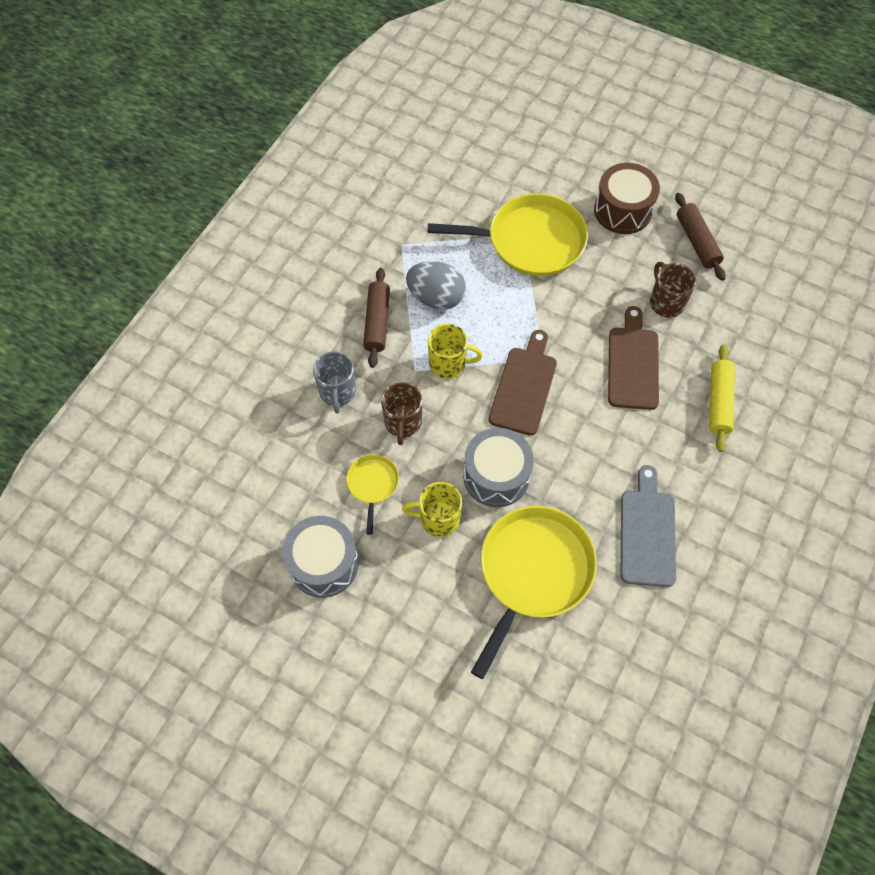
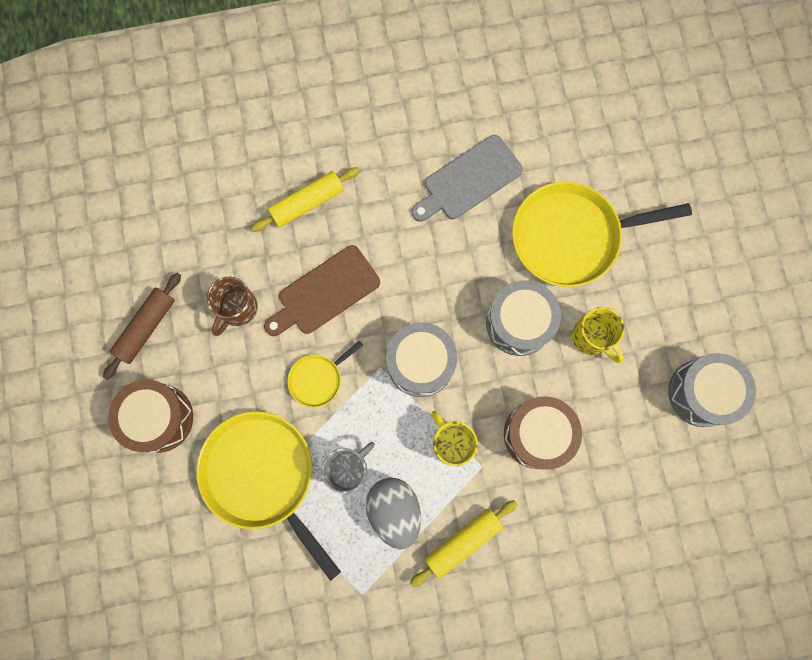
camera: 130 degrees left, 15 degrees up
grey mug [313,351,356,414] -> grey mug moved to [321,442,375,494]
yellow pan [347,454,399,535] -> yellow pan moved to [287,341,363,408]
brown rolling pin [363,268,390,368] -> yellow rolling pin [410,500,517,587]
brown mug [381,382,422,445] -> brown drum [504,397,582,469]
brown cutting board [489,330,557,436] -> grey drum [386,322,457,397]

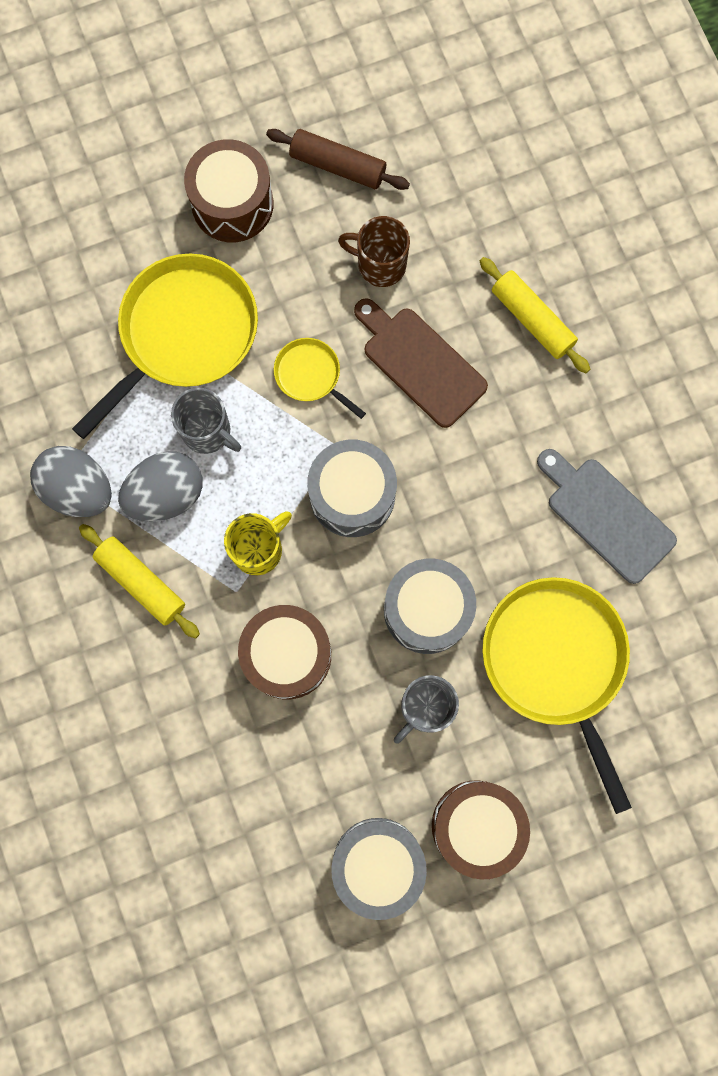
camera: 80 degrees right, 0 degrees up
yellow mug [572,307,625,363] -> grey mug [394,675,459,744]
none -> grey egg [30,446,112,517]
none -> brown drum [432,780,530,880]

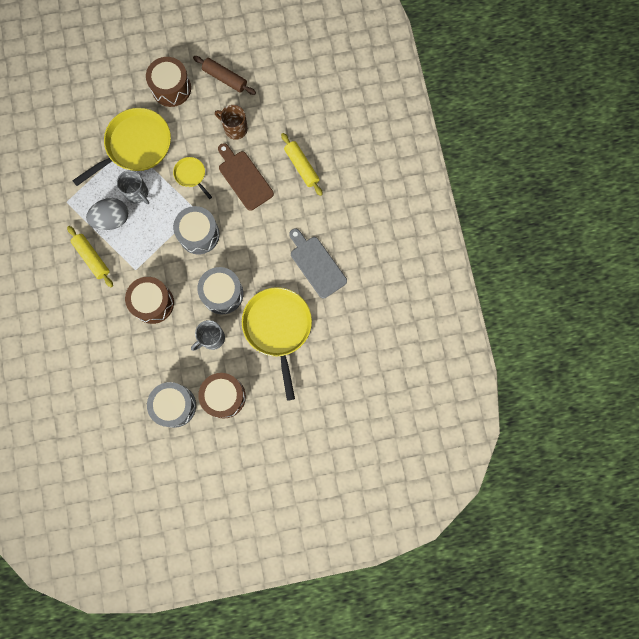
camera: 10 degrees right, 0 degrees up
grey egg [30,446,112,517] -> none
yellow mug [224,511,292,575] -> none

